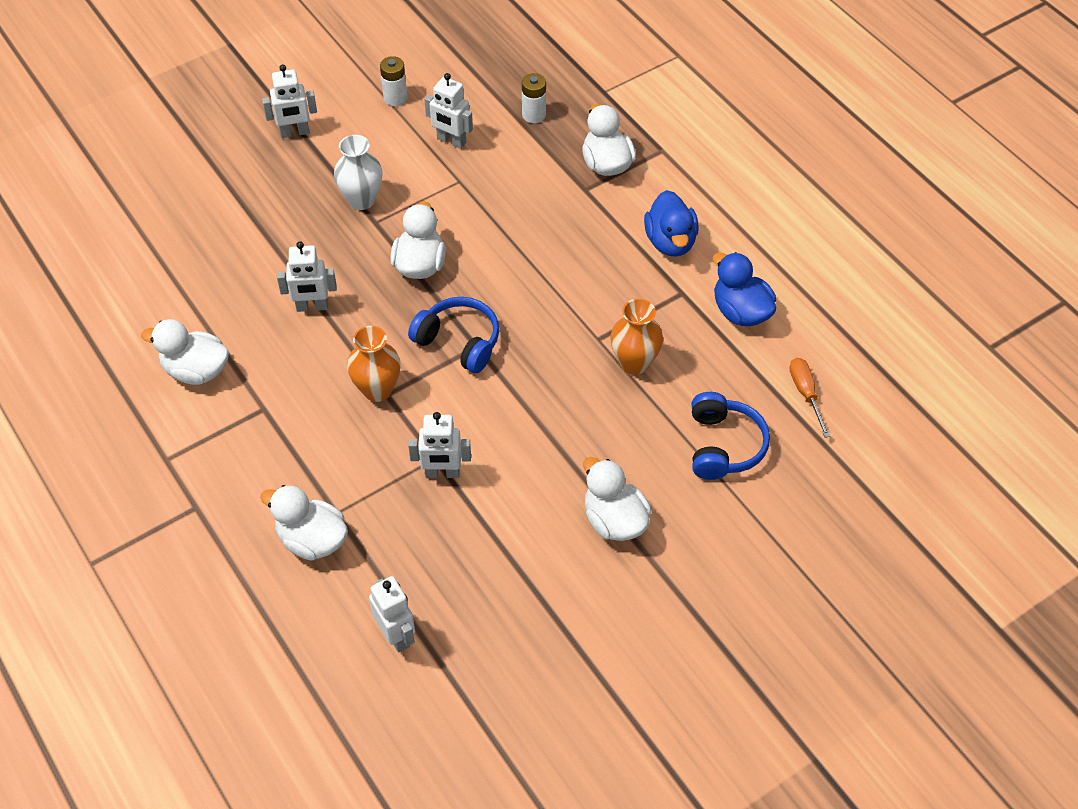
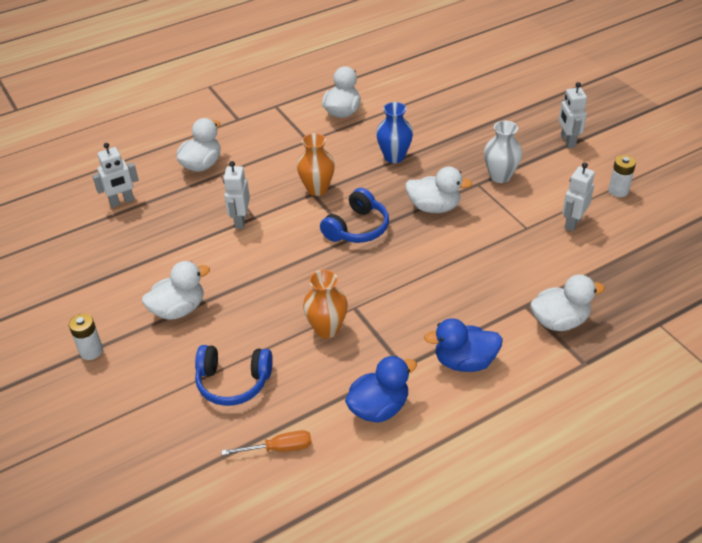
camera: 95 degrees right, 10 degrees down
white robot [277,241,337,312] -> blue vase [376,102,413,163]
white battery [522,73,546,123] -> white battery moved to [69,314,103,360]

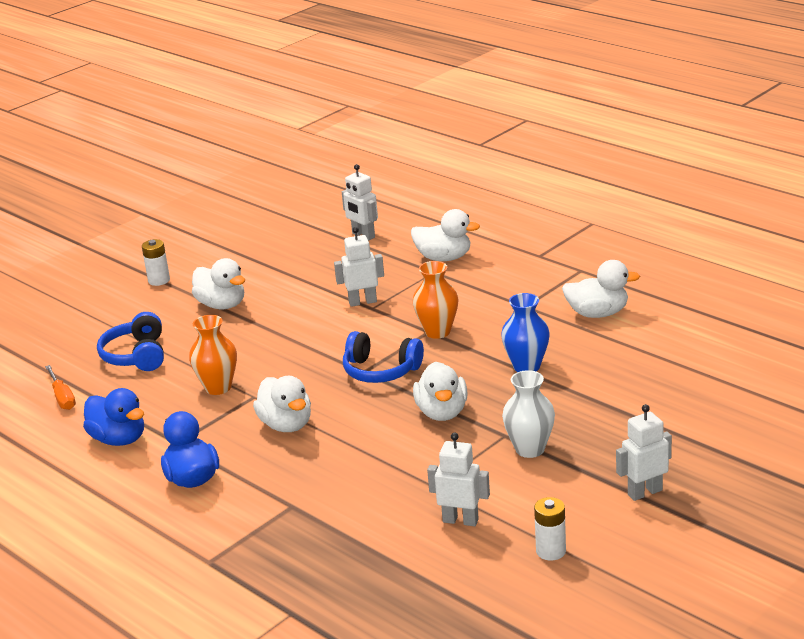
camera: 75 degrees right, 15 degrees down
white duck [530,275,605,331] -> white duck moved to [253,376,311,432]

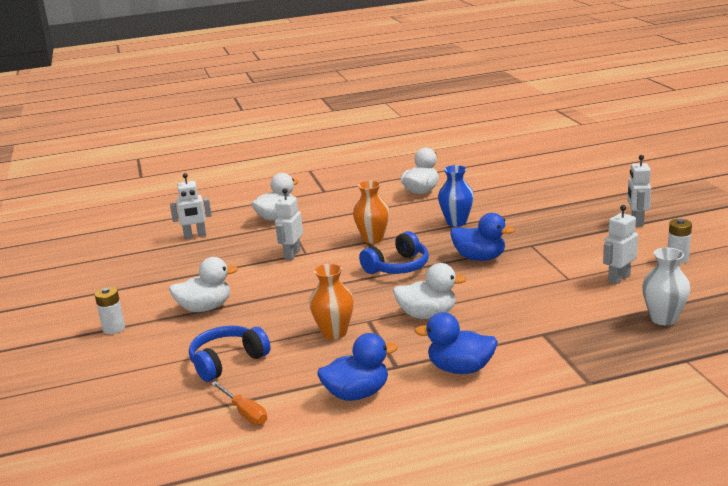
camera: 60 degrees left, 5 degrees down
orange screwdriver [45,365,76,410] -> orange screwdriver turned 45 degrees clockwise [211,381,267,425]
blue headphones [97,312,164,371] -> blue headphones turned 120 degrees clockwise [189,326,271,382]
white duck [413,362,468,421] -> blue duck [450,213,515,261]
white vase [502,370,555,458] -> white vase moved to [642,247,690,325]

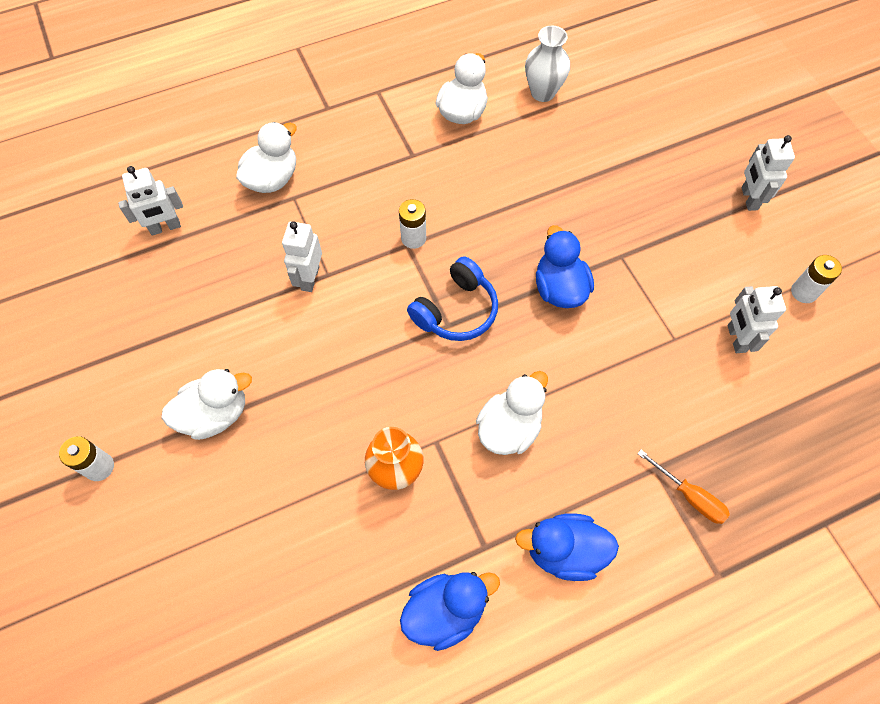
camera: 10 degrees left, 40 degrees up
blue headphones [189,326,271,382] -> none
orange screwdriver [211,381,267,425] -> orange screwdriver moved to [637,450,730,524]
orange vase [353,181,390,243] -> white battery [399,199,426,249]
white duck [393,263,467,319] -> white duck turned 45 degrees counterclockwise [476,371,548,455]
blue vase [438,165,474,227] -> none
blue duck [450,213,515,261] -> blue duck turned 120 degrees counterclockwise [536,225,594,308]
white robot [603,205,638,284] -> white robot turned 45 degrees counterclockwise [727,286,786,353]
white vase [642,247,690,325] -> white vase moved to [525,26,570,102]

